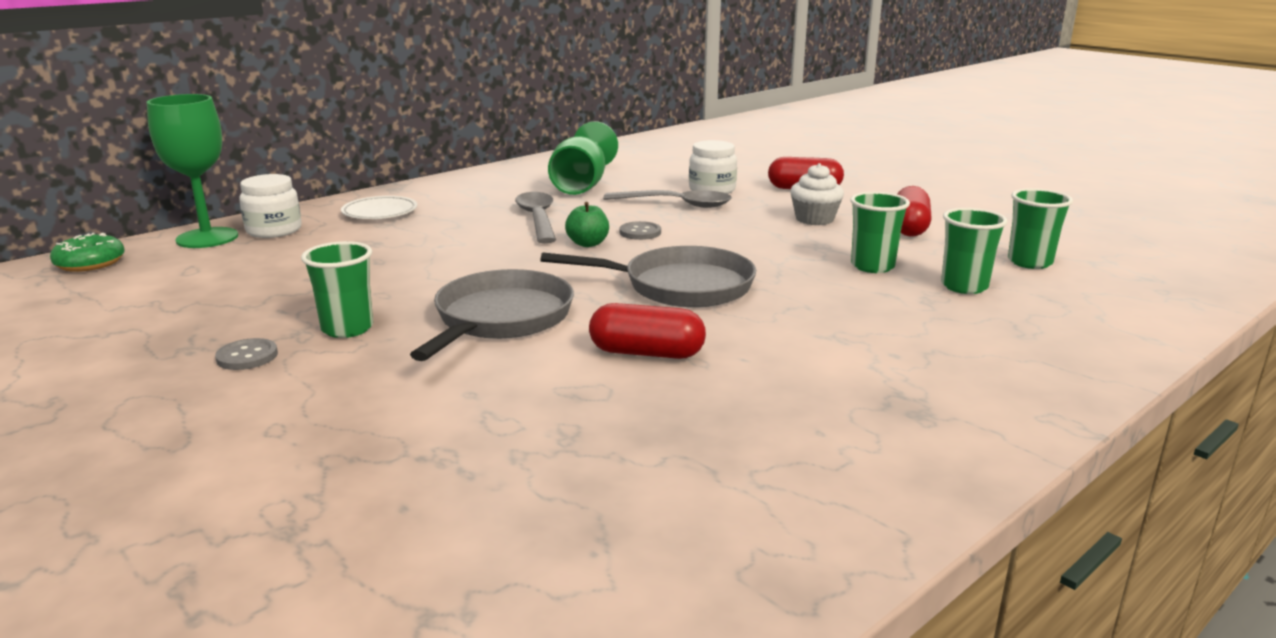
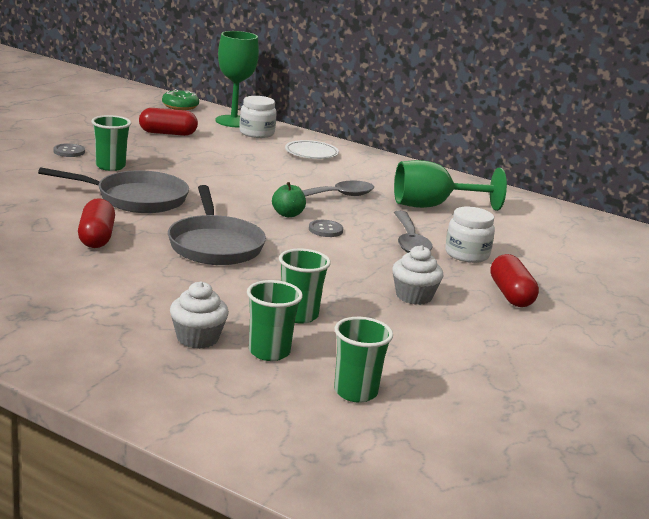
camera: 70 degrees right, 0 degrees up
red capsule [897,186,932,237] -> red capsule moved to [139,108,198,136]
none -> white cupcake [170,281,229,349]

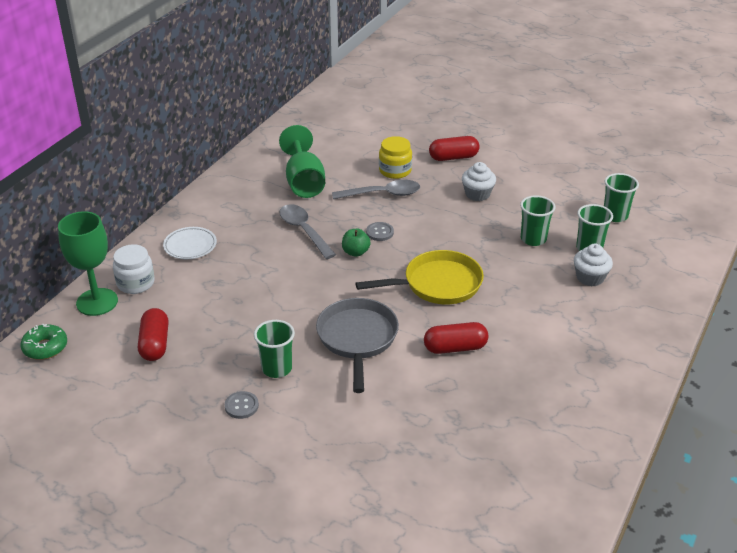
camera: 90 degrees left, 15 degrees up
grey pan [168,185,266,265] -> yellow pan [355,250,484,304]
white jar [445,206,495,263] -> yellow jar [379,136,412,179]

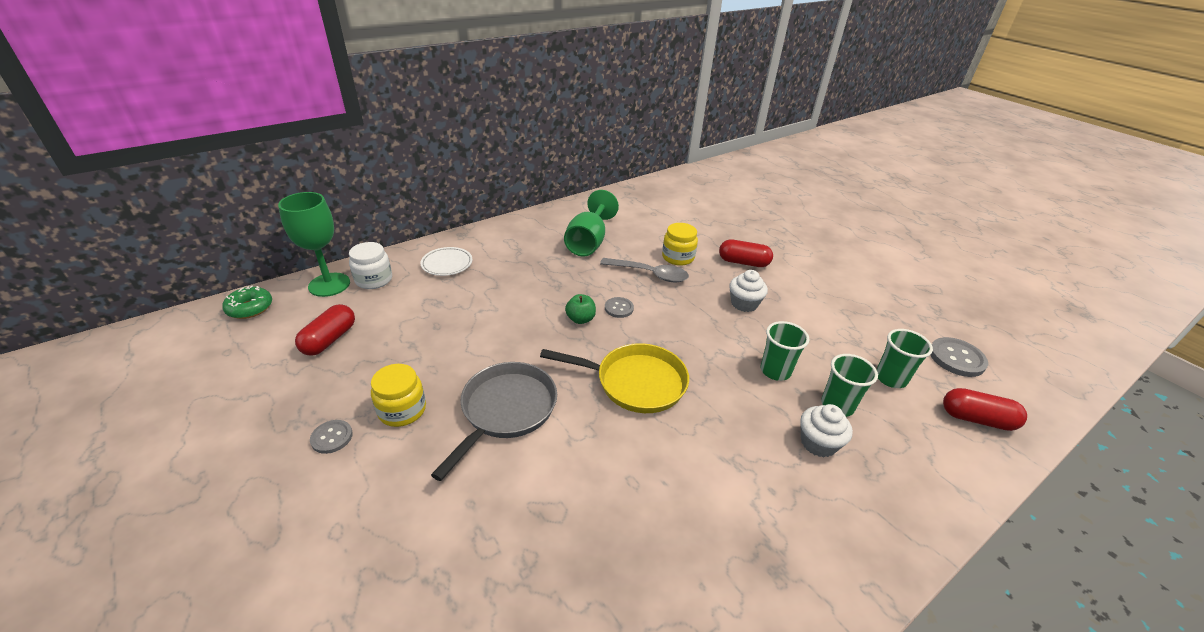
camera: 25 degrees right, 0 degrees up
green cup [254,320,295,378] -> yellow jar [371,364,426,427]
grey spoon [279,204,336,259] -> none
red capsule [424,322,488,354] -> red capsule moved to [943,388,1027,431]
none -> grey button [931,337,988,377]

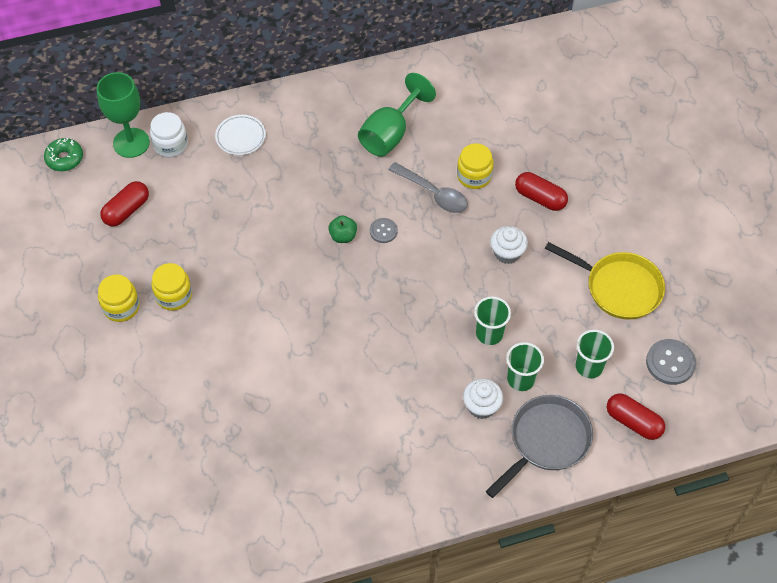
camera: 20 degrees right, 20 degrees up
grey button [310,420,353,454] -> yellow jar [98,275,140,322]
grey pan [431,362,557,481] -> grey pan moved to [486,395,593,498]
yellow pan [540,343,689,413] -> yellow pan moved to [545,242,665,320]

